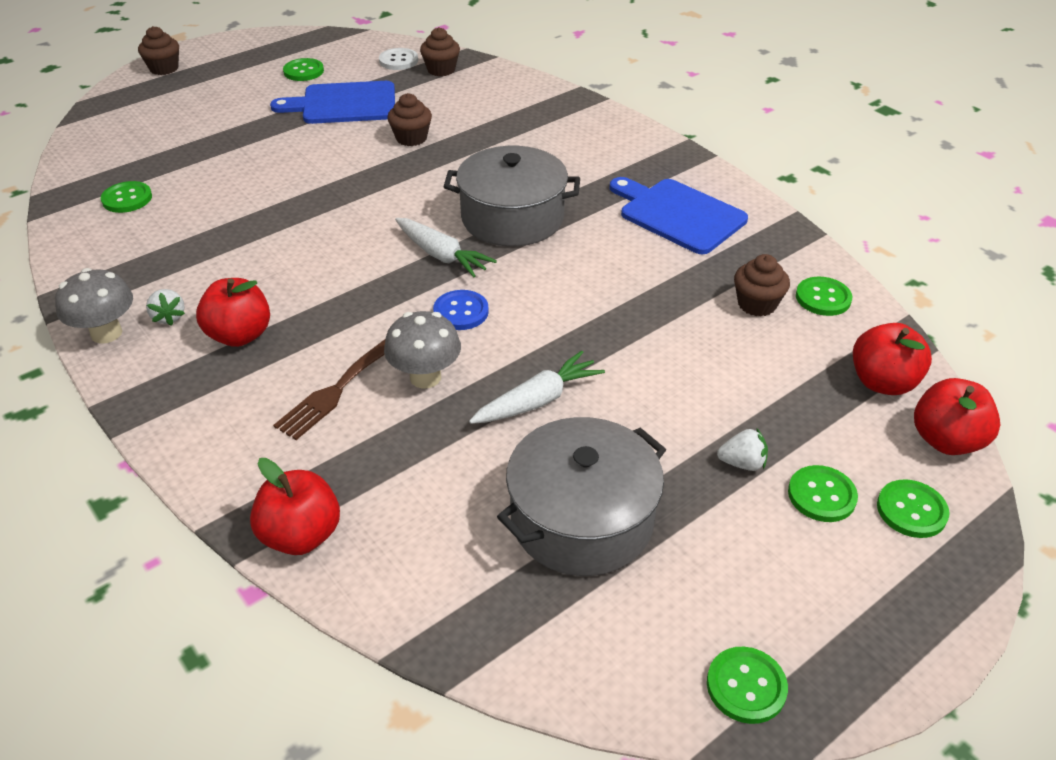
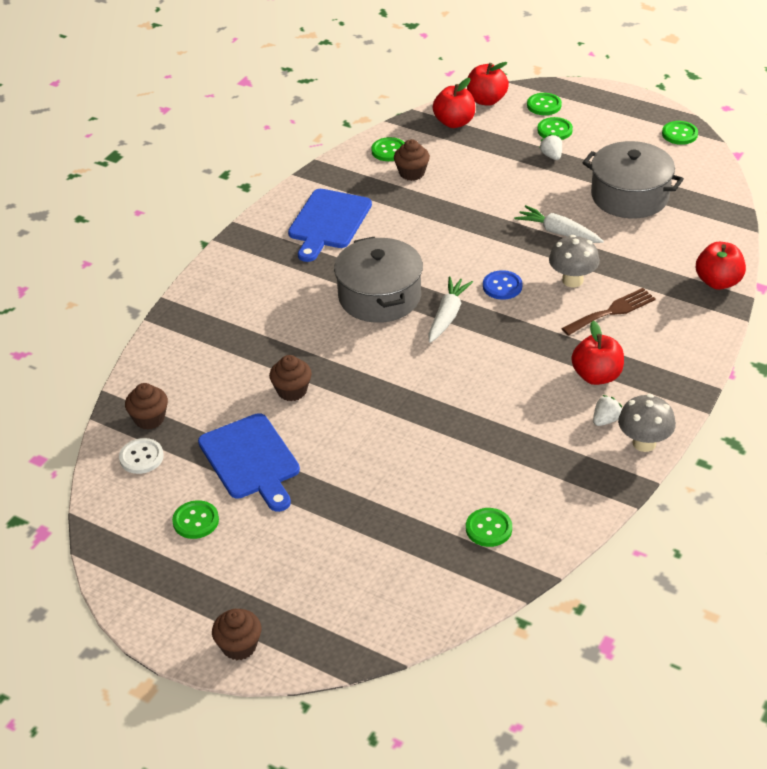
camera: 110 degrees left, 0 degrees up
brown fork [273,339,385,440] -> brown fork turned 45 degrees counterclockwise [561,288,656,336]

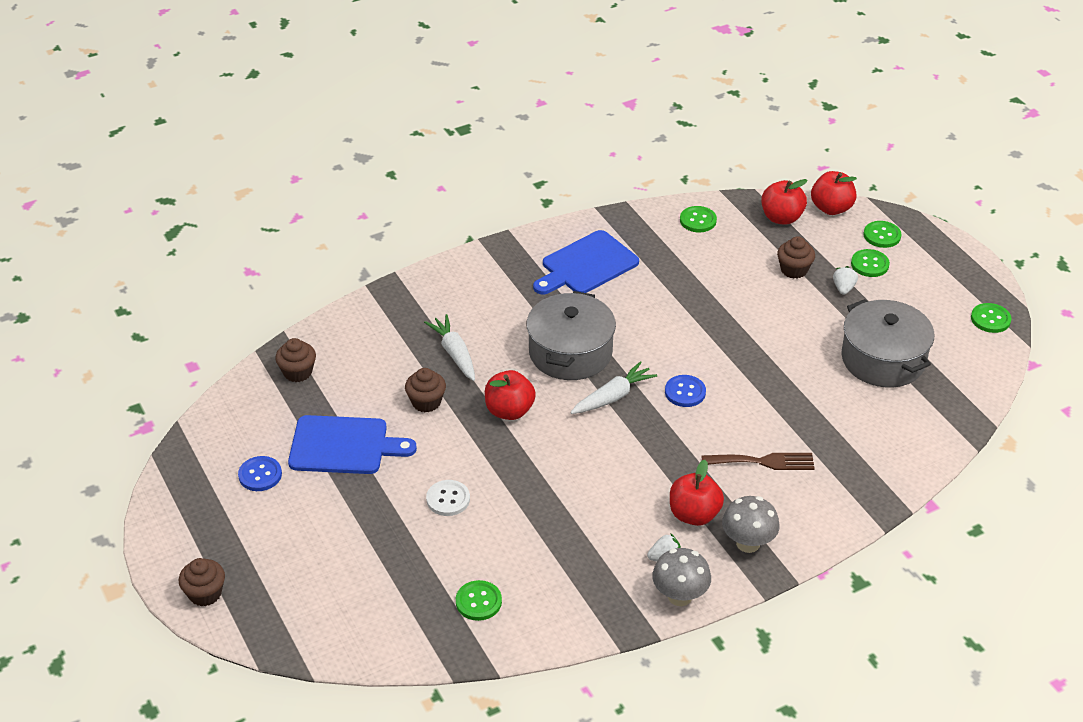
camera: 30 degrees right, 0 degrees up
white button [119,438,164,474] -> white button moved to [426,480,470,516]
green button [172,500,219,539] -> blue button [238,456,282,491]
blue cutting board [198,413,300,512] -> blue cutting board turned 90 degrees counterclockwise [288,415,417,474]
brown cupcake [394,139,430,181] -> brown cupcake moved to [777,236,815,279]
white carrot [514,205,604,243] -> white carrot moved to [424,314,475,381]
grey mushroom [549,235,600,288] -> grey mushroom moved to [722,496,779,553]
red apple [696,242,746,290] -> red apple moved to [485,370,536,420]

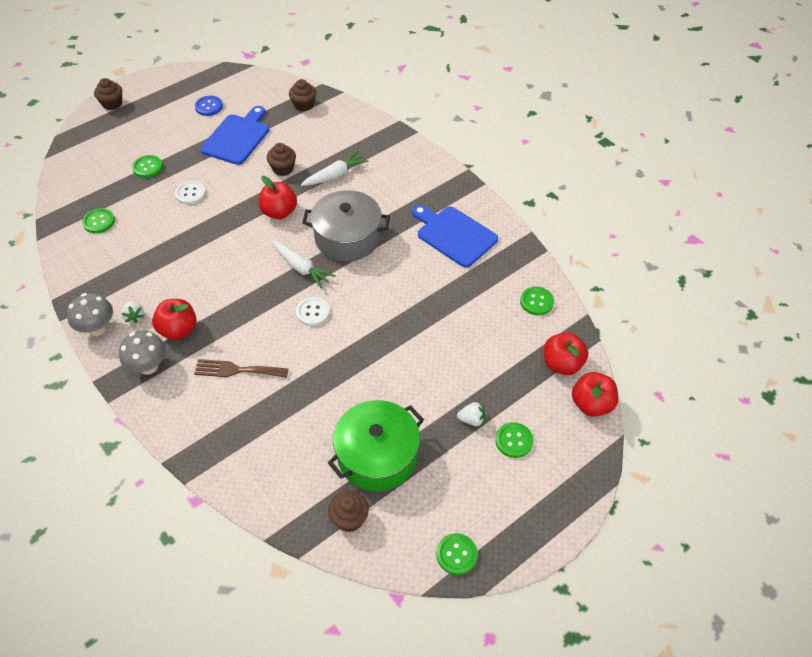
camera: 80 degrees right, 10 degrees up
blue cutting board [288,415,417,474] -> blue cutting board turned 150 degrees counterclockwise [200,106,269,165]
blue button [665,375,706,407] -> white button [296,297,330,326]
brown fork [701,453,815,470] -> brown fork turned 105 degrees clockwise [194,359,288,378]
brown cupcake [777,236,815,279] -> brown cupcake moved to [328,491,369,532]
grey pot [841,299,934,387] -> green pot [328,400,424,491]
green button [864,221,901,248] -> green button moved to [132,155,163,178]

